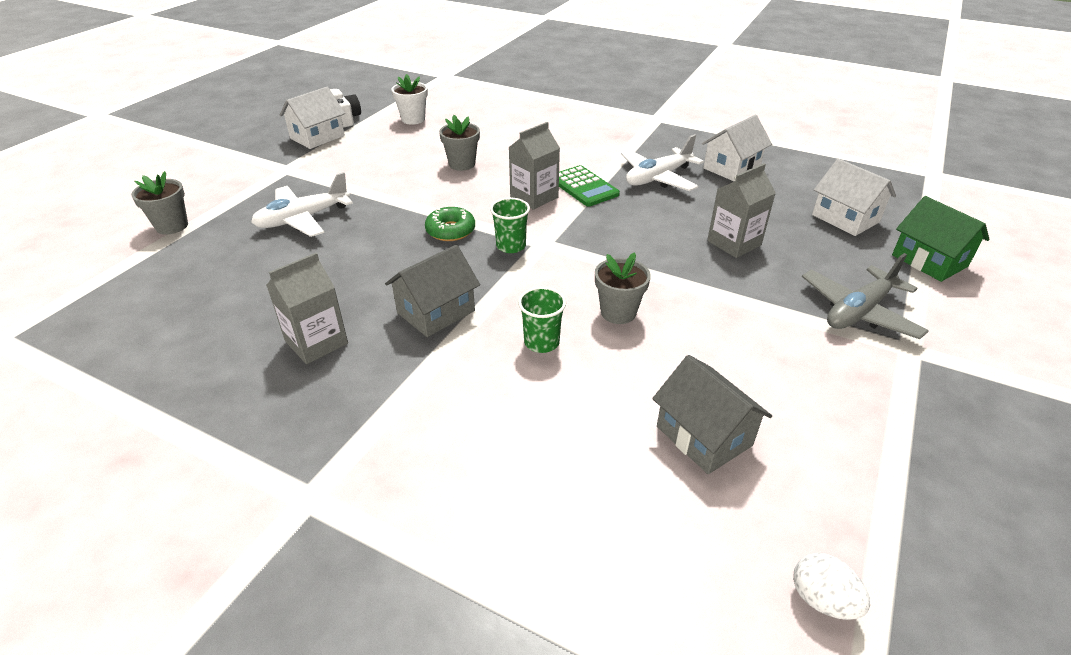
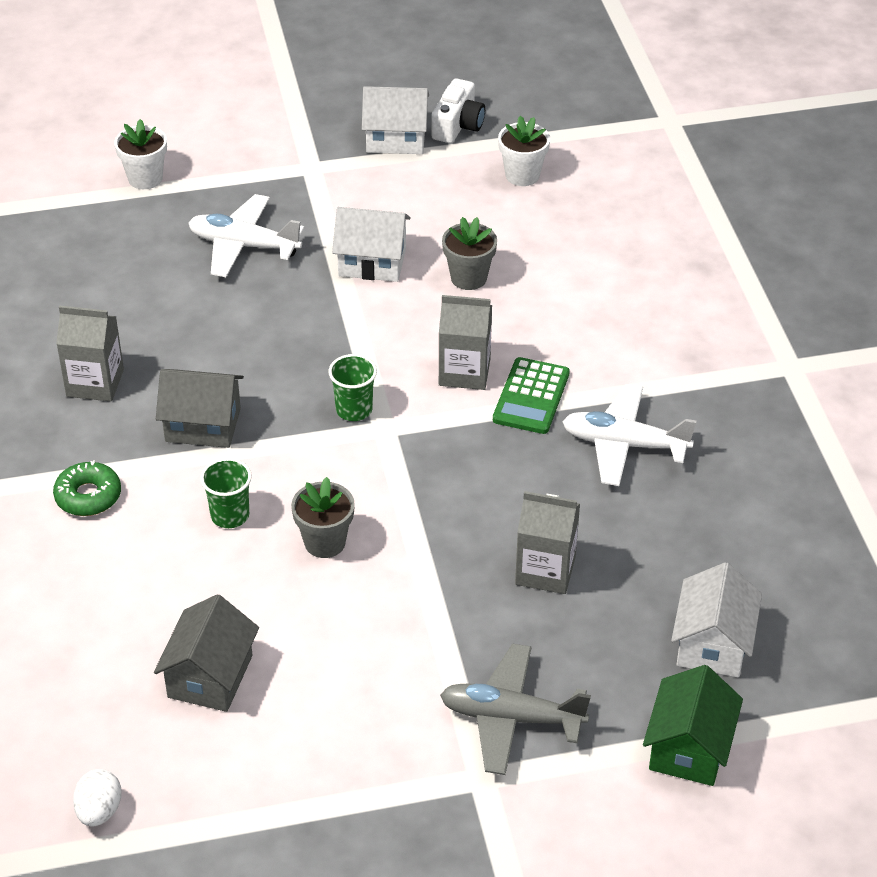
camera: 50 degrees right, 5 degrees up
grey flower pot [131,171,188,235] -> white flower pot [114,119,167,189]
green donut [425,207,475,241] -> green donut moved to [53,460,121,516]
white house [702,115,772,182] -> white house moved to [332,207,411,282]

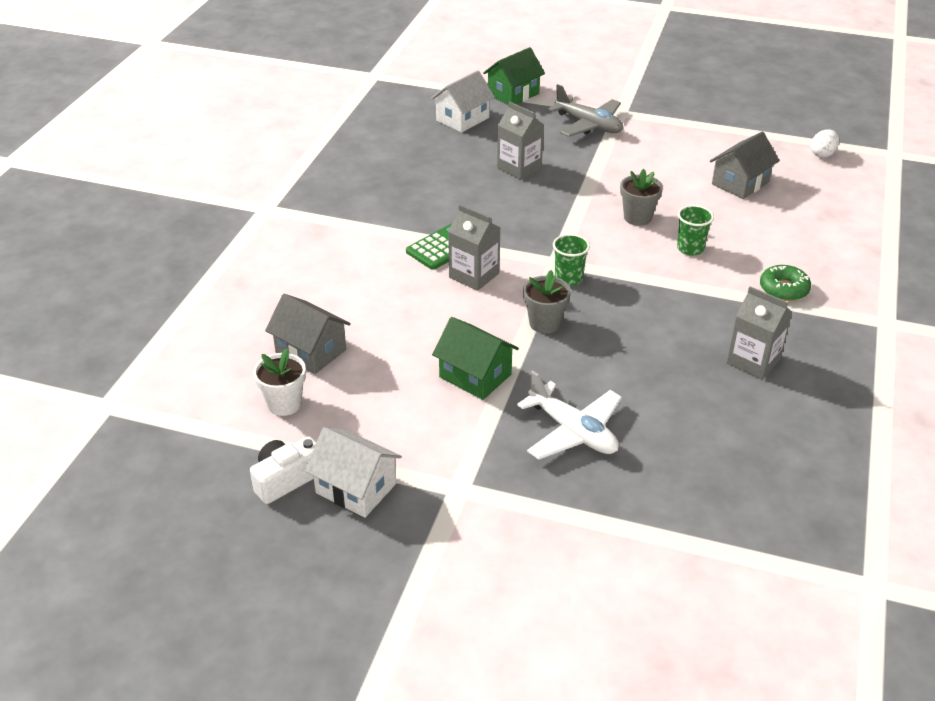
camera: 150 degrees left, 5 degrees down
white flower pot [114,119,167,189] -> none
grey house [156,369,244,448] -> grey house moved to [265,294,351,374]
white house [332,207,411,282] -> green house [432,317,519,400]
grey flower pot [442,217,497,290] -> grey flower pot moved to [523,270,571,334]
white plane [562,384,696,486] -> none

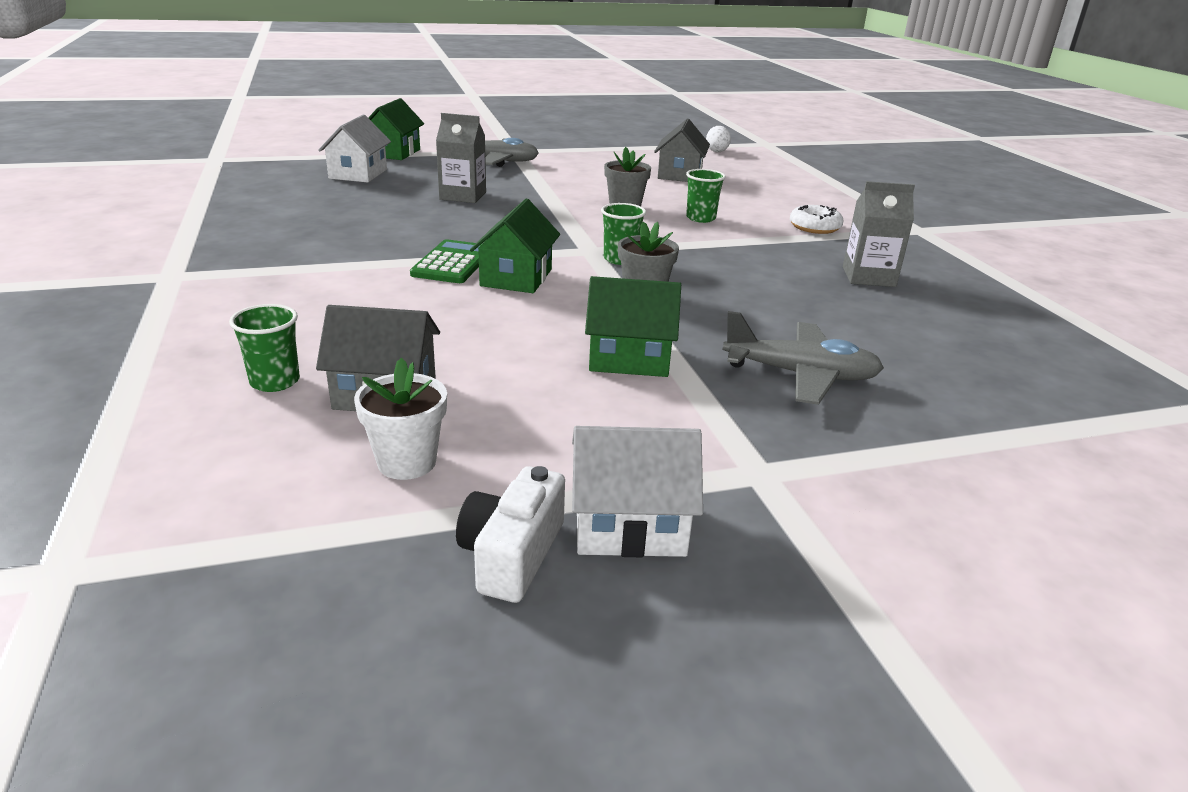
camera: 35 degrees left, 10 degrees down
grey carton [448,204,501,291] -> green house [470,199,560,293]
white plane [517,370,622,460] -> grey plane [723,311,884,405]
green donut [760,265,811,301] -> white donut [790,205,844,234]
none -> green cup [229,304,300,392]

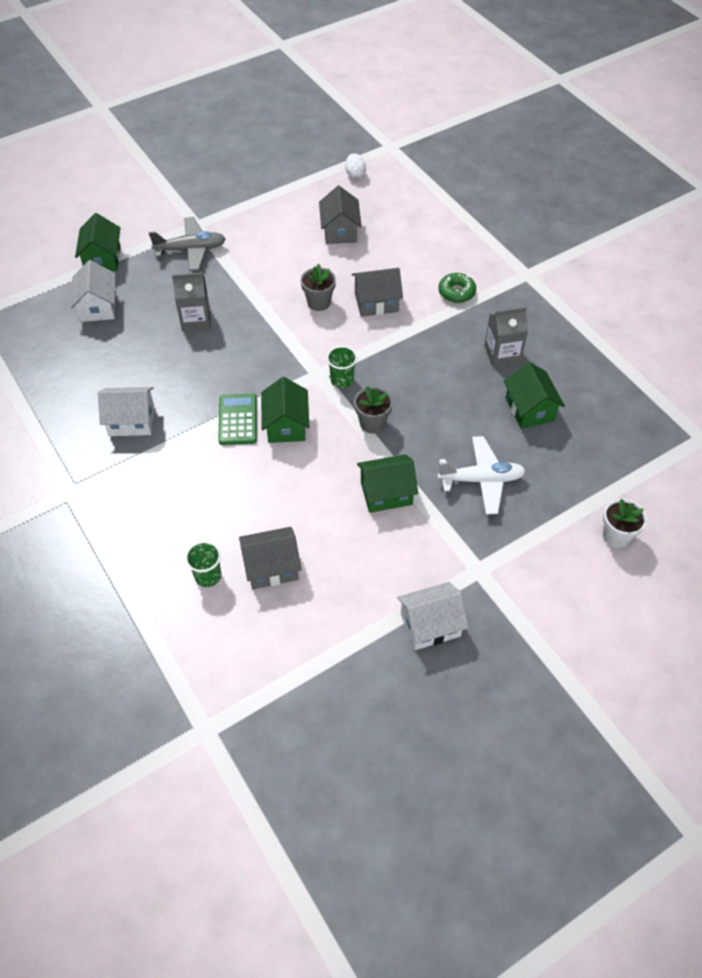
camera: 15 degrees left, 25 degrees up
white flower pot [354,358,447,480] -> white flower pot moved to [603,498,647,548]
white camera [456,466,565,603] -> none
green cup [686,169,726,223] -> grey house [352,268,403,317]
grey plane [723,311,884,405] -> white plane [437,436,526,515]
white donut [790,205,844,234] -> green donut [438,273,476,303]
none -> white house [98,387,154,436]
none -> green house [504,362,565,429]

